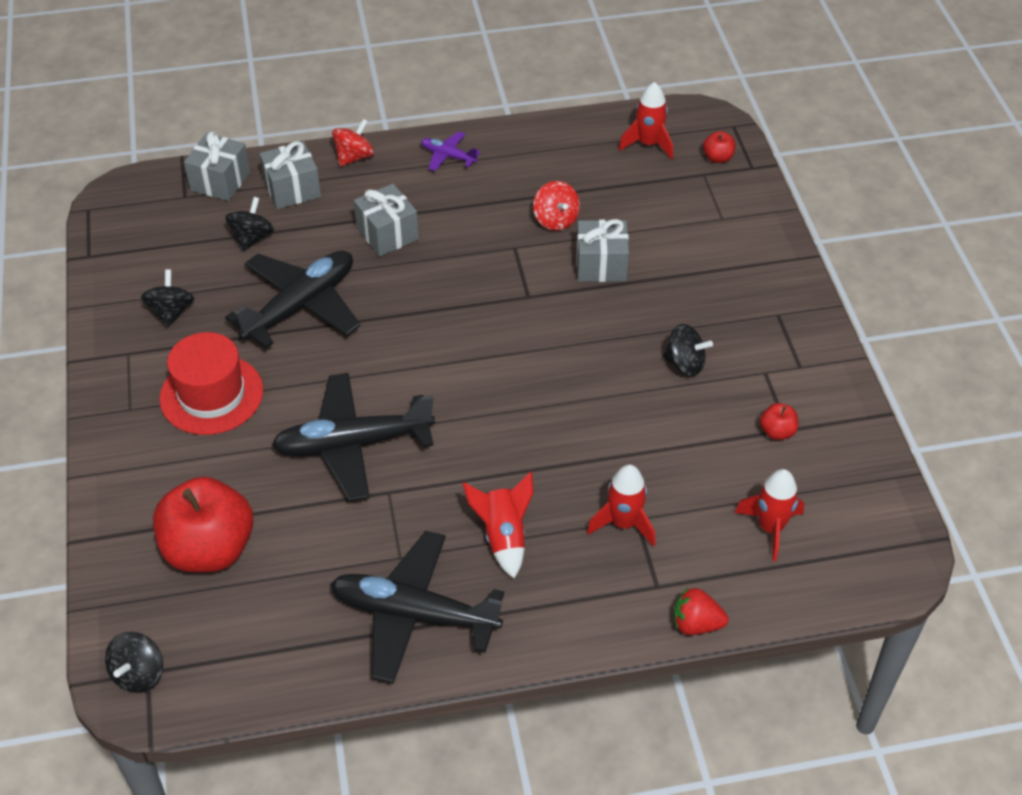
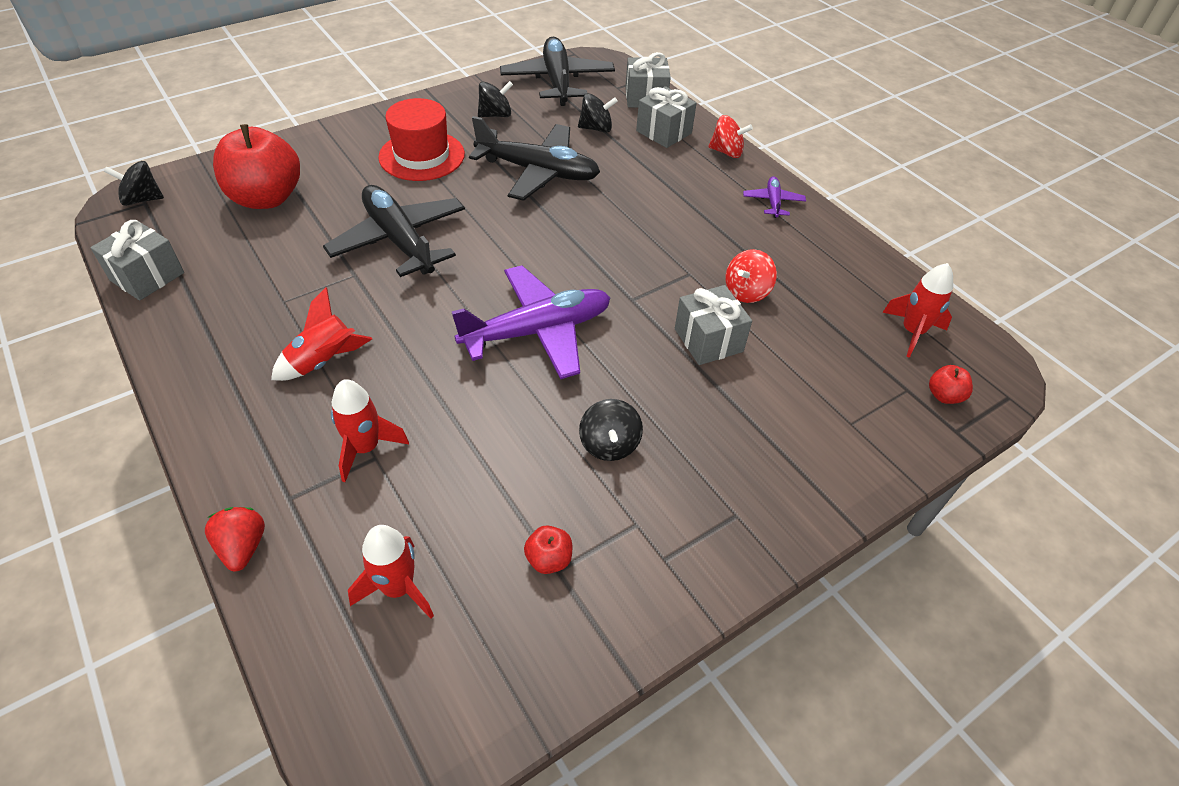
camera: 65 degrees right, 0 degrees up
black plane [330,531,504,684] -> black plane moved to [500,37,615,106]
grey gift [354,184,419,256] -> grey gift moved to [90,220,184,301]
none -> purple plane [452,265,610,379]

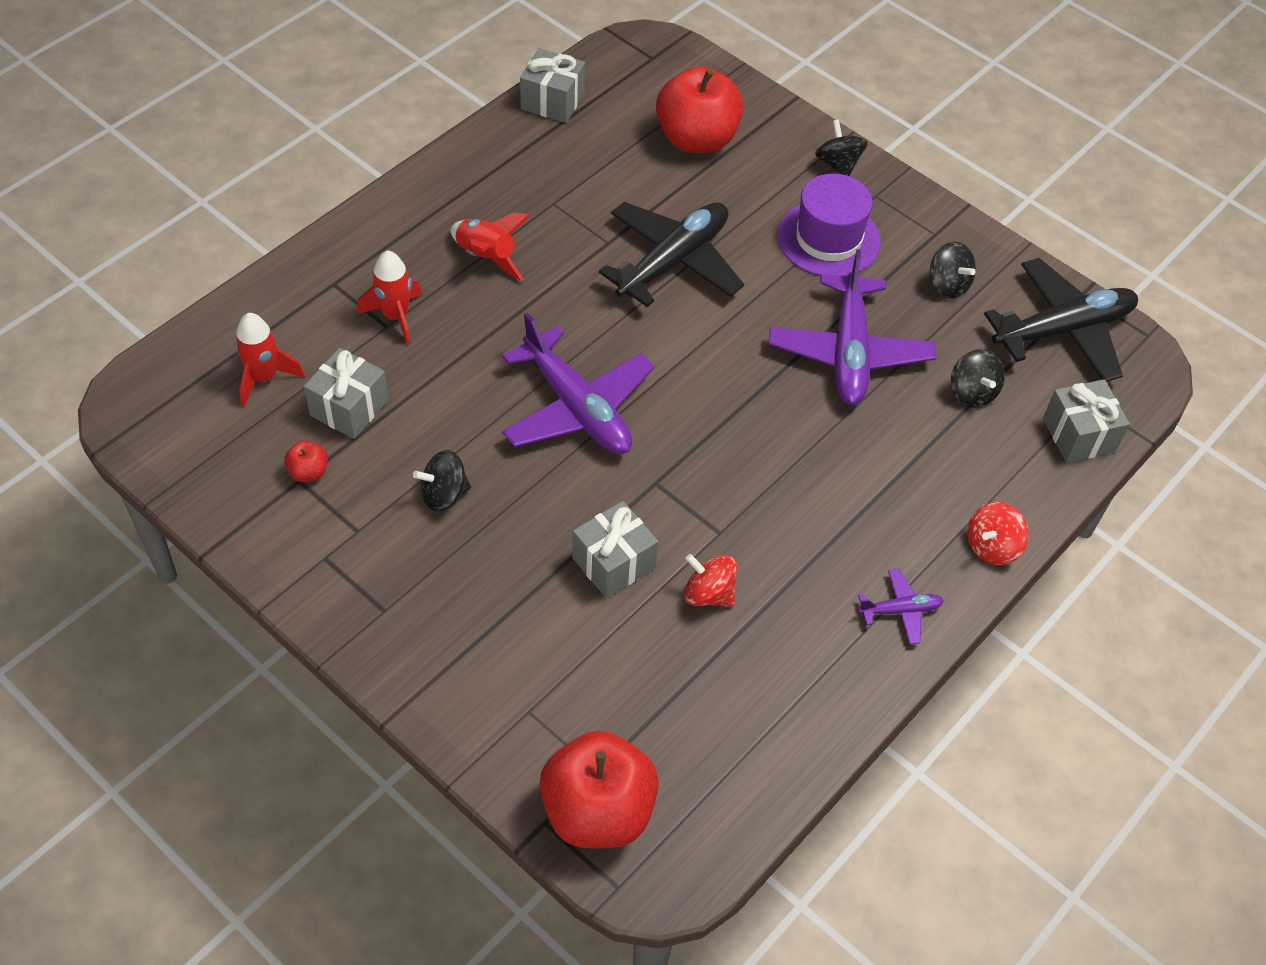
camera: 75 degrees right, 5 degrees up
black spinning top [104,161,164,206] -> black spinning top moved to [815,119,868,176]
red strawberry [205,507,265,571] -> none
red hat [378,98,465,181] -> purple hat [777,173,881,276]
black plane [469,116,600,201] -> purple plane [769,249,936,405]
grey gift [636,86,697,148] -> grey gift moved to [304,348,389,439]
red spinning top [709,115,753,158] -> red spinning top turned 45 degrees clockwise [967,502,1029,565]
red rocket [882,263,953,358] -> none
red apple [929,365,973,404] -> red apple [539,731,659,848], size x2.40

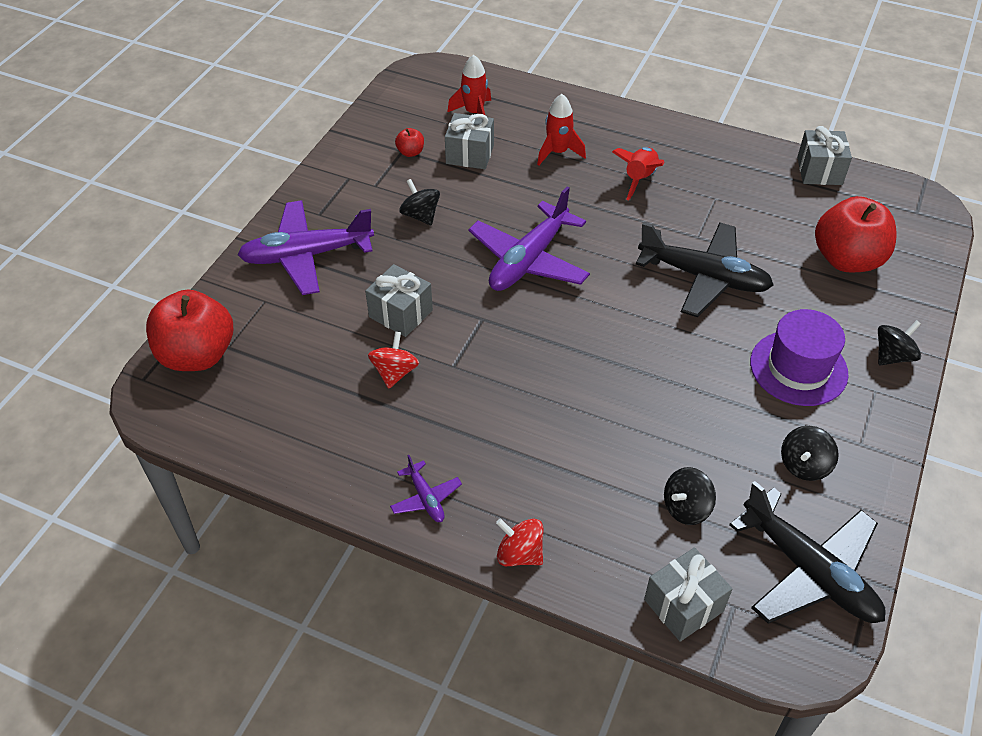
camera: 75 degrees right, 5 degrees down
purple plane [769,249,936,405] -> purple plane moved to [238,200,374,295]

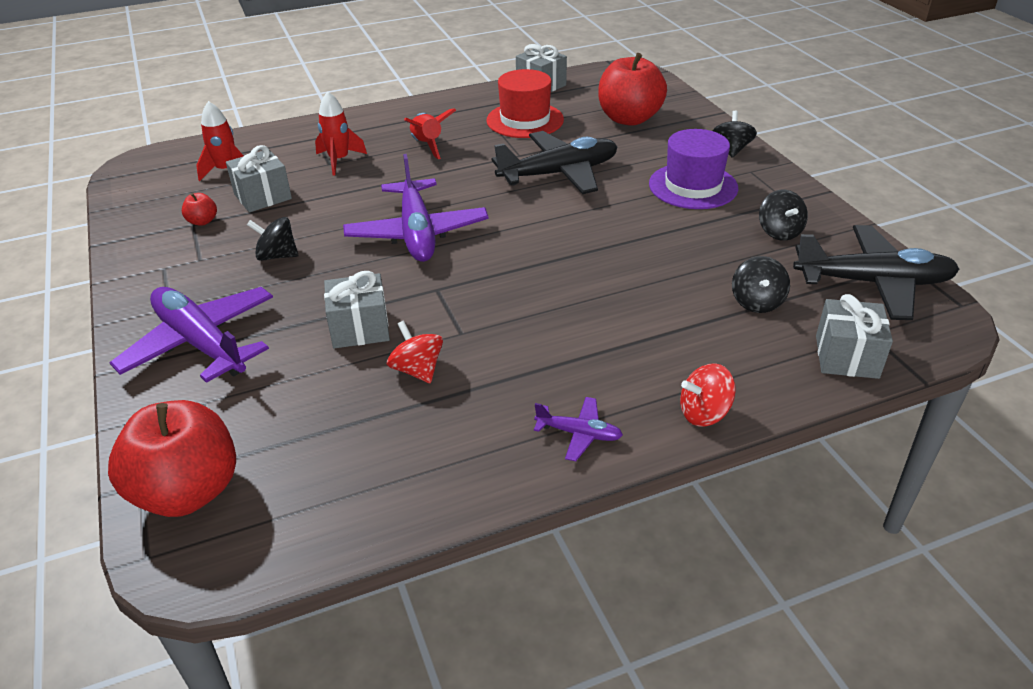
camera: 45 degrees left, 10 degrees down
purple plane [238,200,374,295] -> purple plane turned 105 degrees clockwise [110,287,273,383]
none -> red hat [486,69,564,138]

